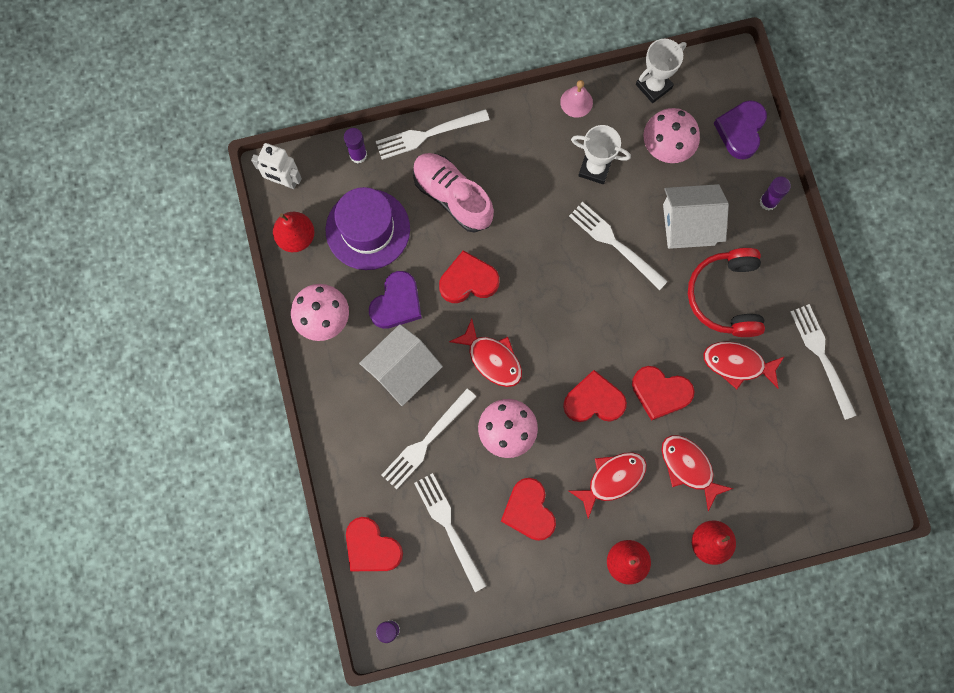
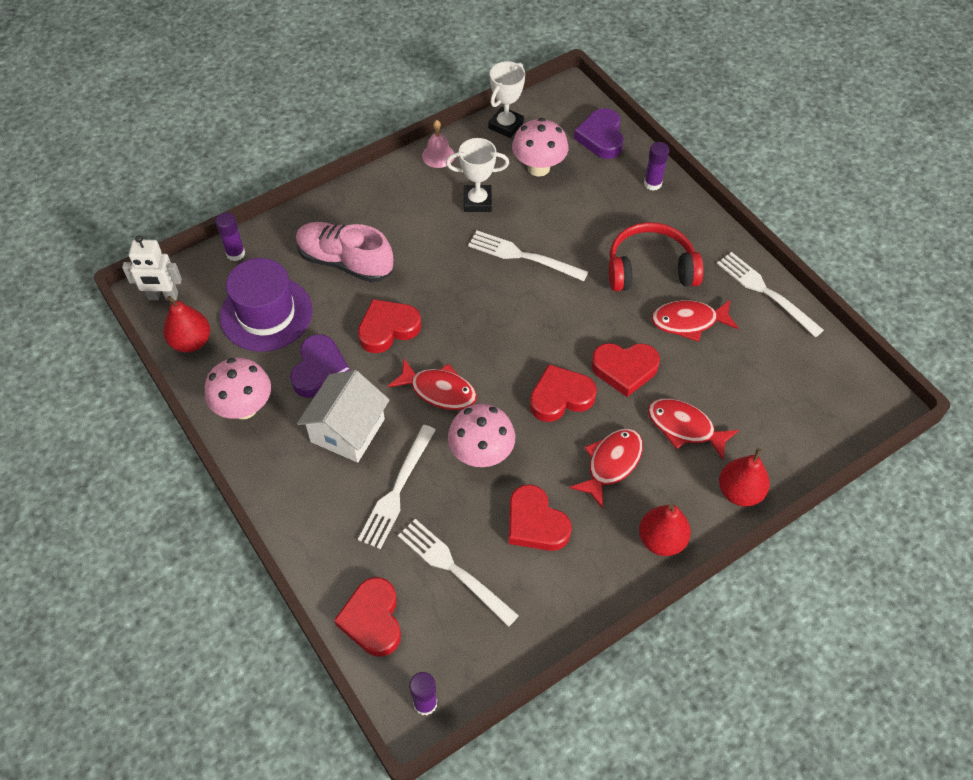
camera: 20 degrees left, 20 degrees down
red heart [346,517,403,571] -> red heart turned 60 degrees clockwise [334,577,401,657]
white fork [376,109,490,160] -> none
white house [663,184,729,249] -> none
red headphones [688,248,765,337] -> red headphones turned 105 degrees clockwise [608,222,703,291]

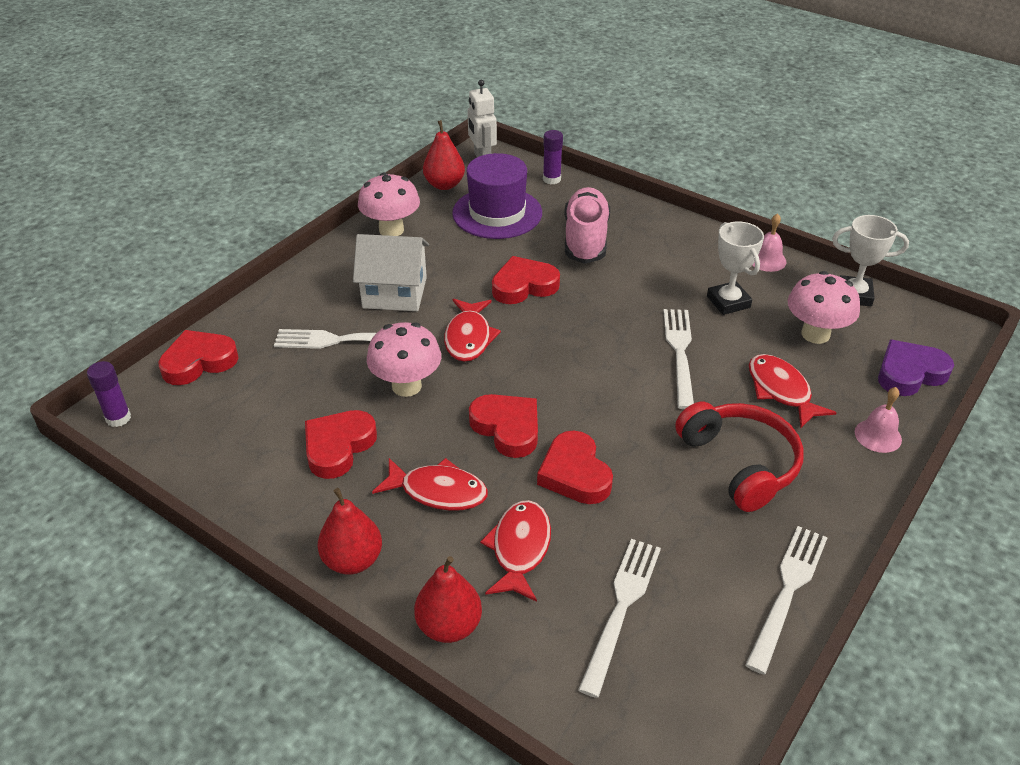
camera: 70 degrees right, 15 degrees down
purple heart [290,334,350,398] -> none
red heart [358,299,421,353] -> red heart turned 60 degrees counterclockwise [492,256,560,304]
white fork [398,519,519,627] -> white fork moved to [578,539,661,698]
purple glue stick [644,142,669,191] -> pink bell [855,387,902,453]
red fish [651,299,738,342] -> red fish moved to [749,354,837,428]

